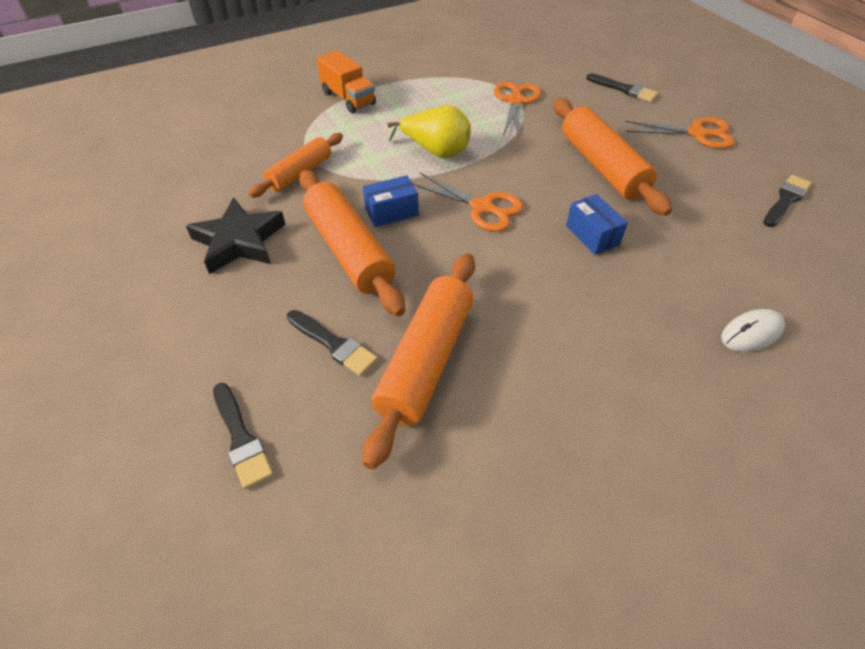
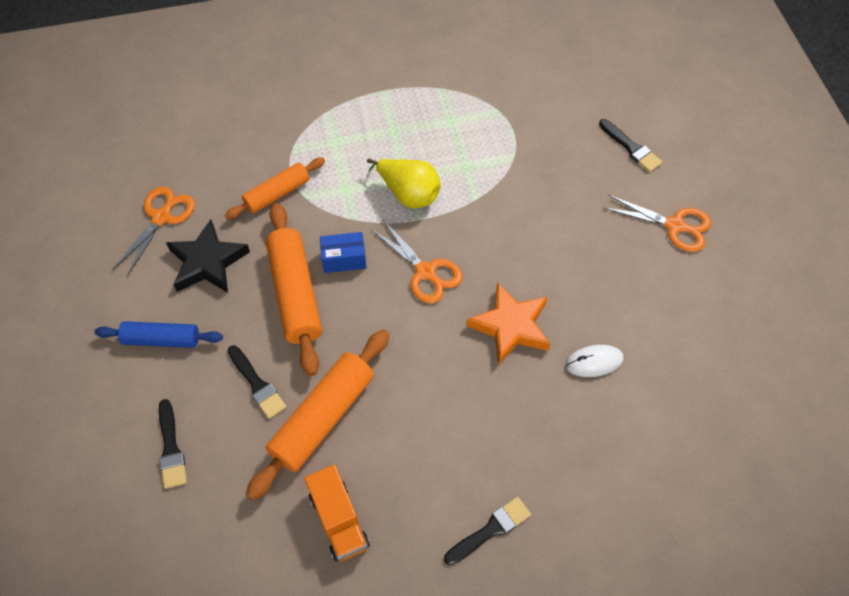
camera: 15 degrees right, 10 degrees up
orange truck [317,50,376,113] -> orange truck moved to [305,465,370,561]
orange scissors [494,82,541,138] -> orange scissors moved to [112,187,195,276]
orange rolling pin [553,98,672,216] -> none
blue box [566,194,628,255] -> orange star [467,282,551,365]
white mouse [721,309,785,352] -> white mouse moved to [566,345,624,377]
black brush [763,175,812,227] -> black brush moved to [444,497,531,565]
none -> blue rolling pin [95,321,223,348]

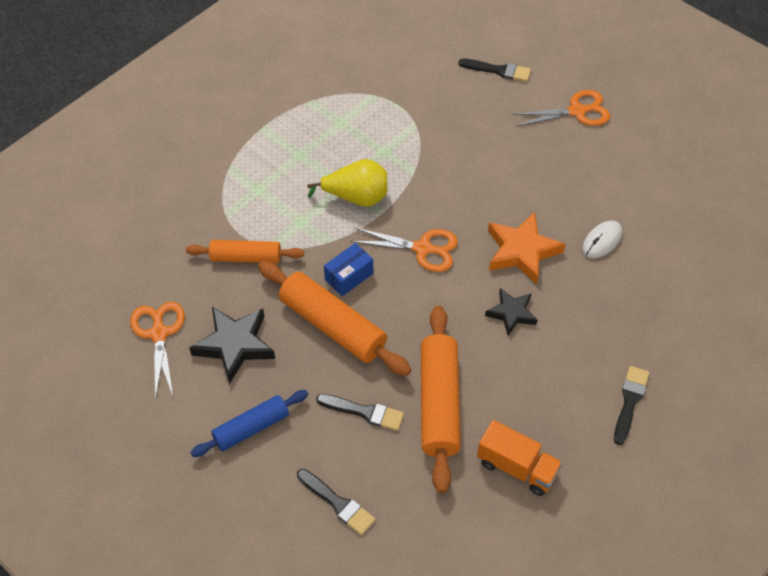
camera: 35 degrees left, 5 degrees down
orange rolling pin [225,157,325,219] -> orange rolling pin turned 75 degrees clockwise [186,240,304,263]
none -> black star [485,288,537,336]

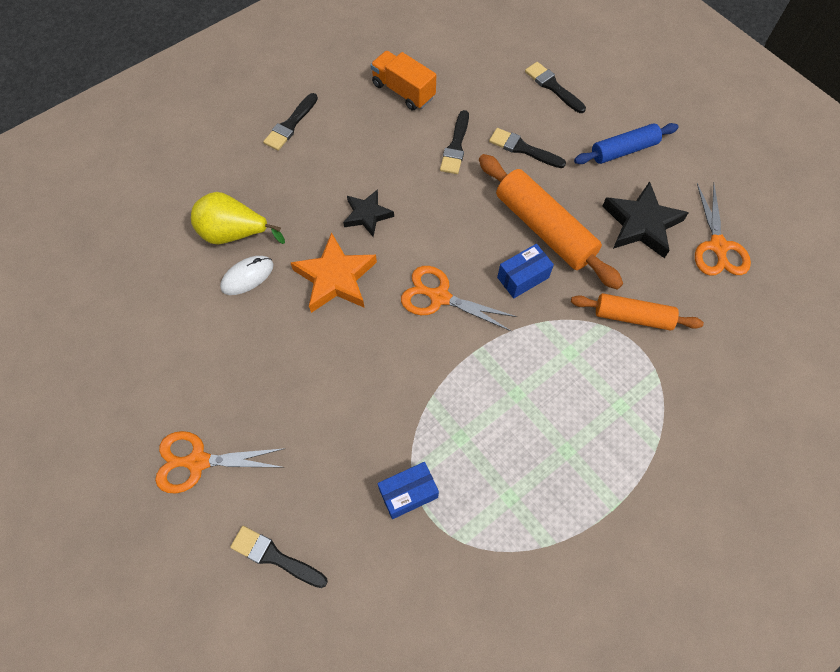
camera: 170 degrees left, 10 degrees up
yellow pear [307,159,387,207] -> yellow pear moved to [191,192,285,244]
orange rolling pin [421,305,461,493] -> black brush [440,110,469,174]
none -> blue box [378,462,439,519]

